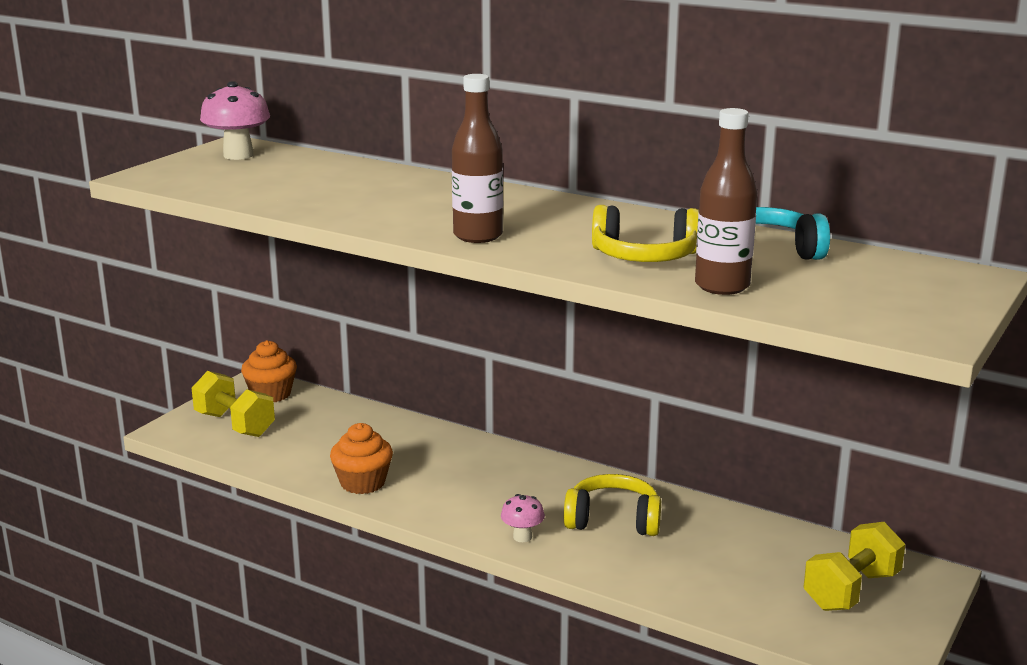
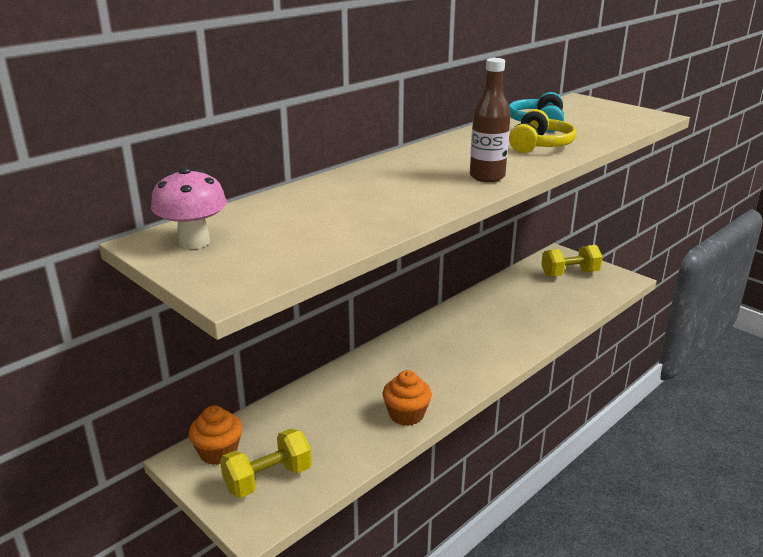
camera: 75 degrees left, 5 degrees up
pink mushroom [501,494,545,542] -> none
yellow headphones [564,474,661,536] -> none
brown bottle [695,108,757,295] -> none
yellow dumbbell [804,522,905,611] -> yellow dumbbell turned 75 degrees counterclockwise [541,245,603,277]

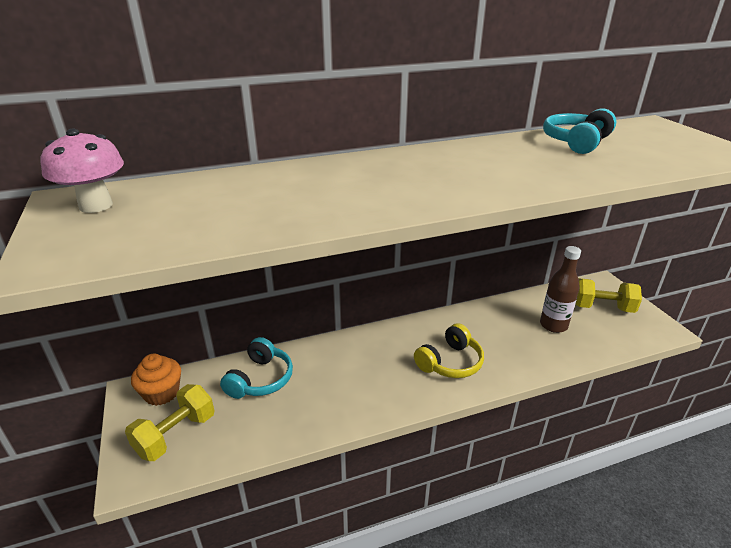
camera: 25 degrees right, 5 degrees up
yellow dumbbell [220,429,312,498] -> yellow dumbbell turned 45 degrees counterclockwise [125,384,215,461]
orange cupcake [383,370,432,426] -> none
brown bottle [470,58,511,182] -> brown bottle moved to [540,246,581,333]
yellow headphones [509,109,576,153] -> yellow headphones moved to [414,323,484,378]
none -> turquoise headphones [220,337,293,399]

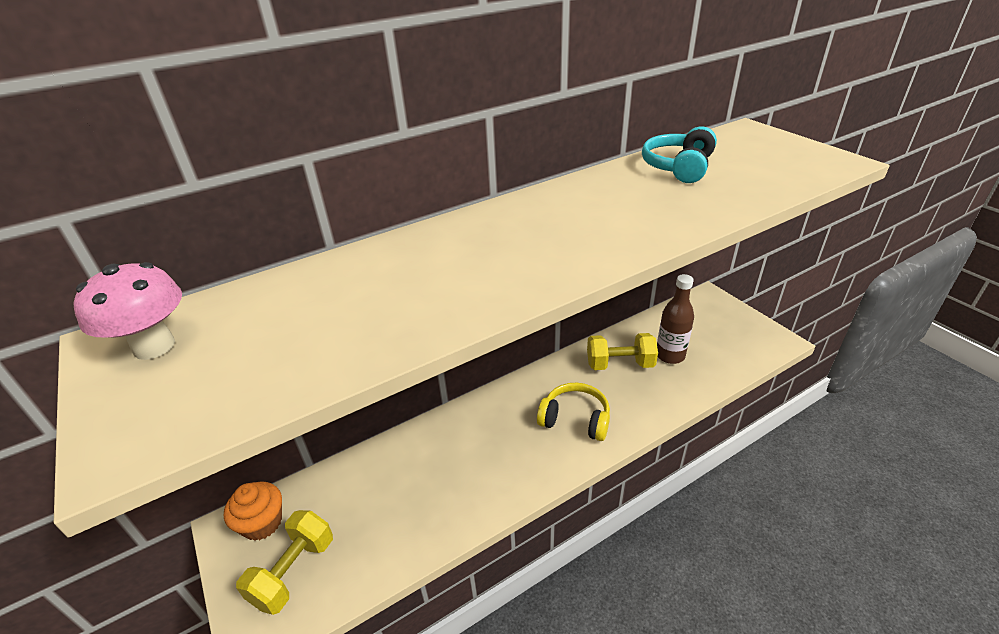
camera: 10 degrees left, 5 degrees up
turquoise headphones [220,337,293,399] -> none
yellow headphones [414,323,484,378] -> yellow headphones turned 105 degrees counterclockwise [537,382,610,441]
yellow dumbbell [575,278,642,313] -> yellow dumbbell moved to [587,333,658,370]

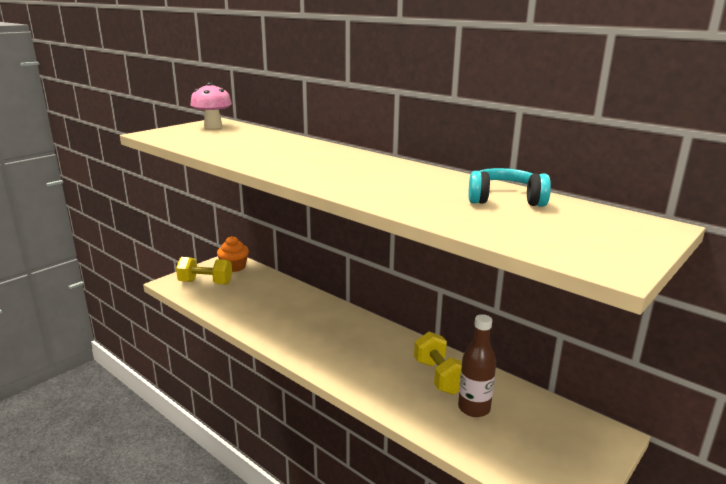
camera: 70 degrees right, 15 degrees down
yellow headphones [537,382,610,441] -> none

